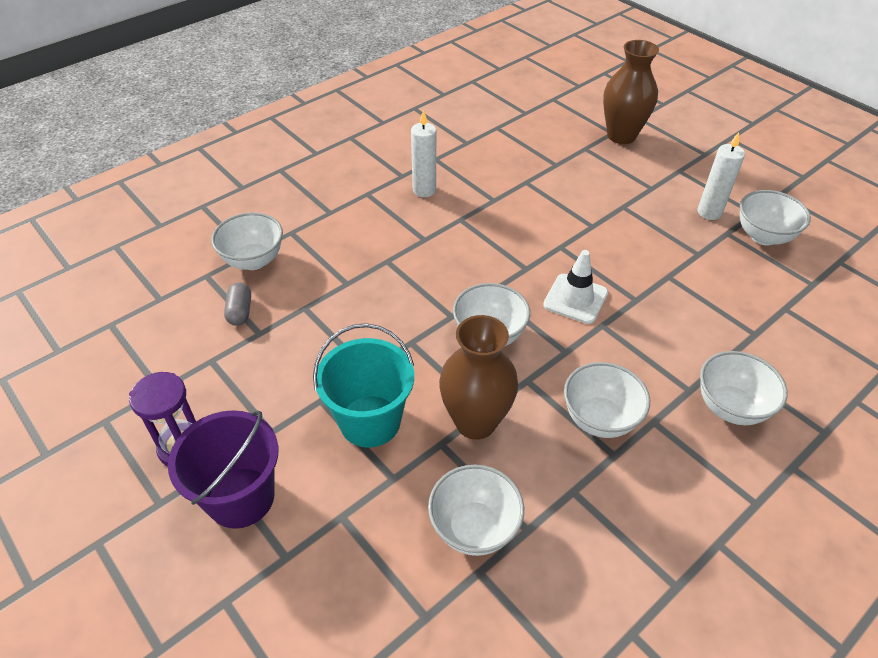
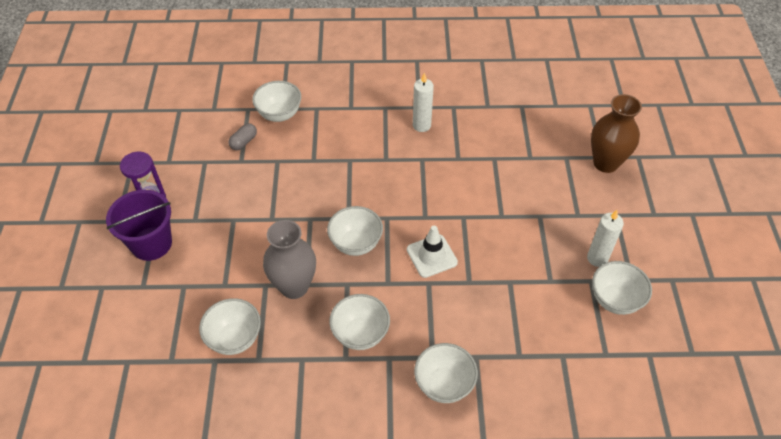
camera: 40 degrees right, 5 degrees up
turquoise bucket [313,323,414,448] -> none
brown vase [439,315,518,440] -> grey vase [263,220,316,299]

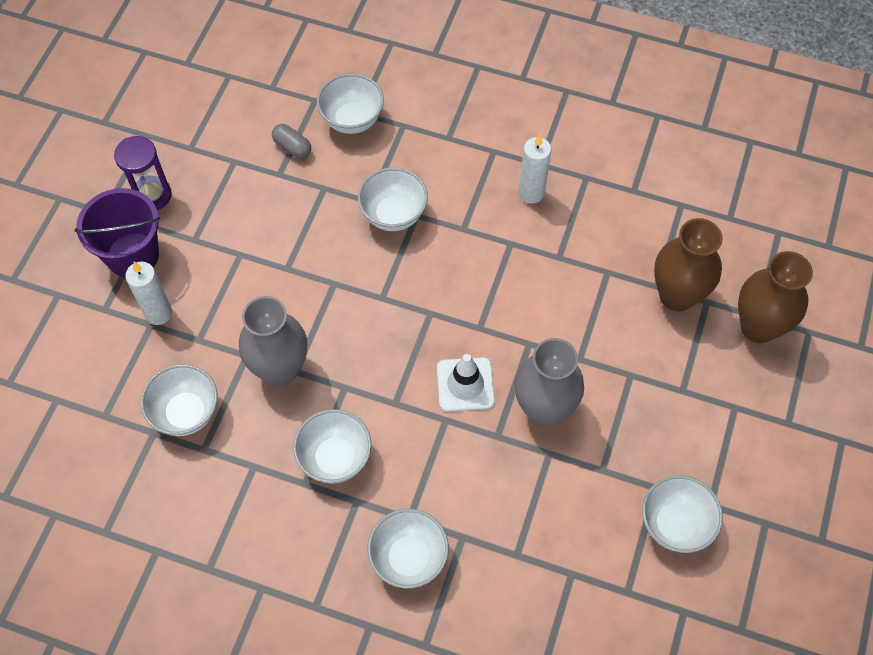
camera: 20 degrees right, 10 degrees up
grey capsule [228,123,257,150] -> grey capsule turned 75 degrees clockwise [272,124,311,159]
white bowl [327,206,383,256] -> white bowl moved to [358,167,428,231]
white candle [587,210,624,267] -> white candle moved to [126,262,172,325]
none -> grey vase [514,338,584,426]
none -> brown vase [654,218,723,312]

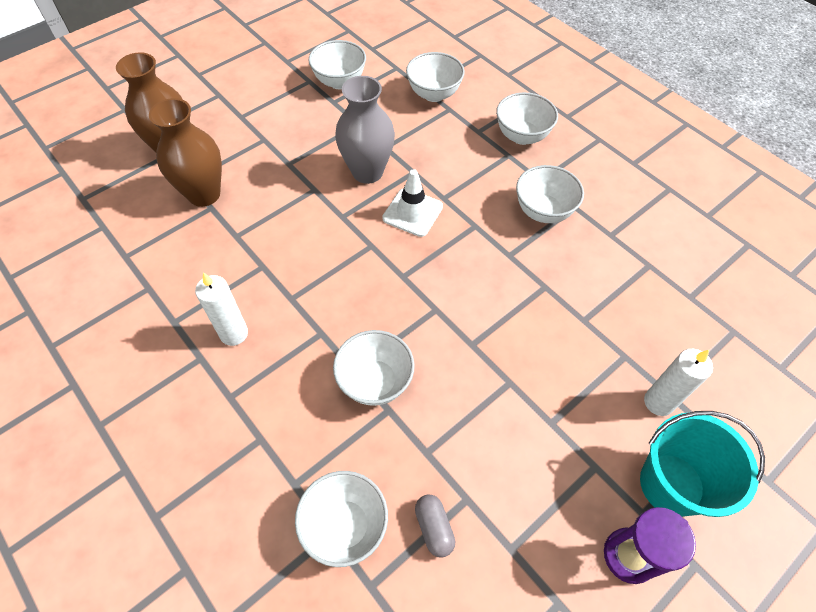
camera: 150 degrees left, 5 degrees down
purple bucket [74,188,160,278] -> turquoise bucket [640,411,765,517]
white bowl [141,364,218,436] -> white bowl moved to [406,52,465,102]
grey vase [239,296,307,386] -> none

